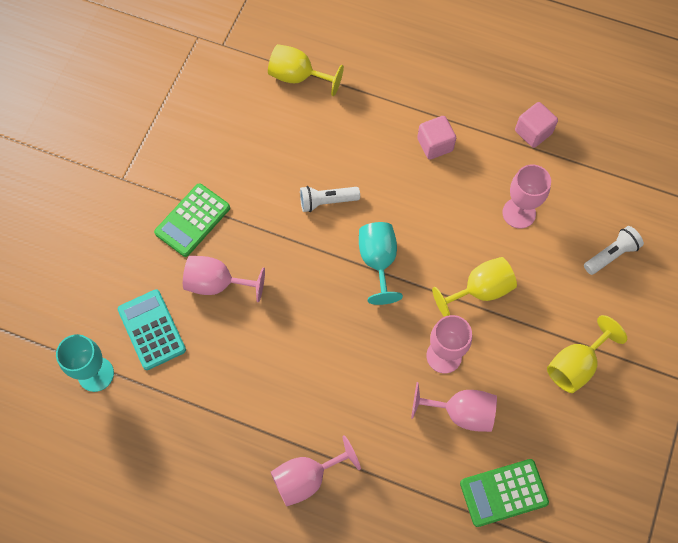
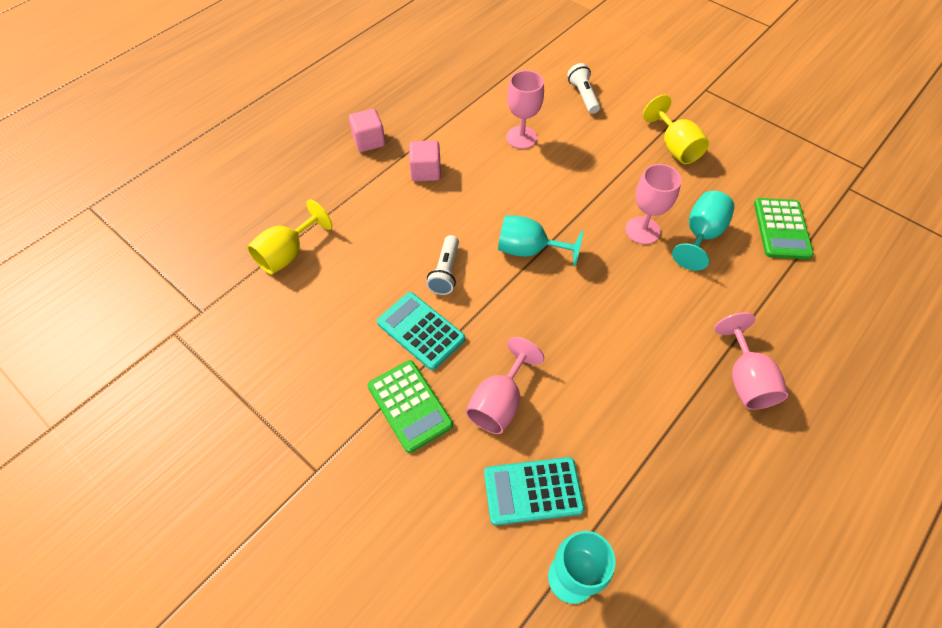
camera: 70 degrees left, 10 degrees down
pink goblet [411,382,497,432] -> turquoise goblet [672,191,735,271]
yellow goblet [432,257,517,317] -> none
pink cube [515,102,558,148] -> pink cube moved to [349,109,385,152]
none -> turquoise calculator [377,292,465,370]

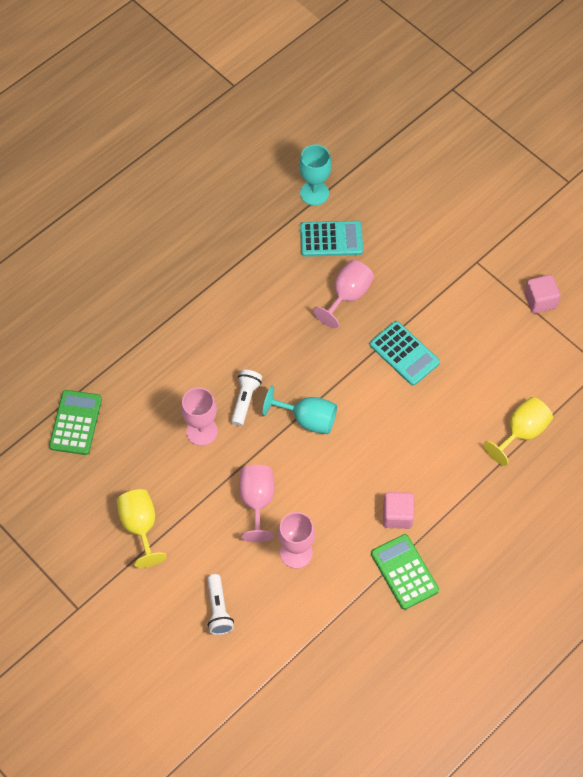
camera: 175 degrees left, 5 degrees up
pink cube [349,109,385,152] -> pink cube moved to [524,275,561,313]
green calculator [367,360,453,453] -> green calculator moved to [371,534,439,610]
white flashlight [426,235,459,295] -> white flashlight moved to [231,370,262,426]
turquoise goblet [672,191,735,271] -> none
pink goblet [714,312,788,410] -> pink goblet moved to [239,465,274,542]

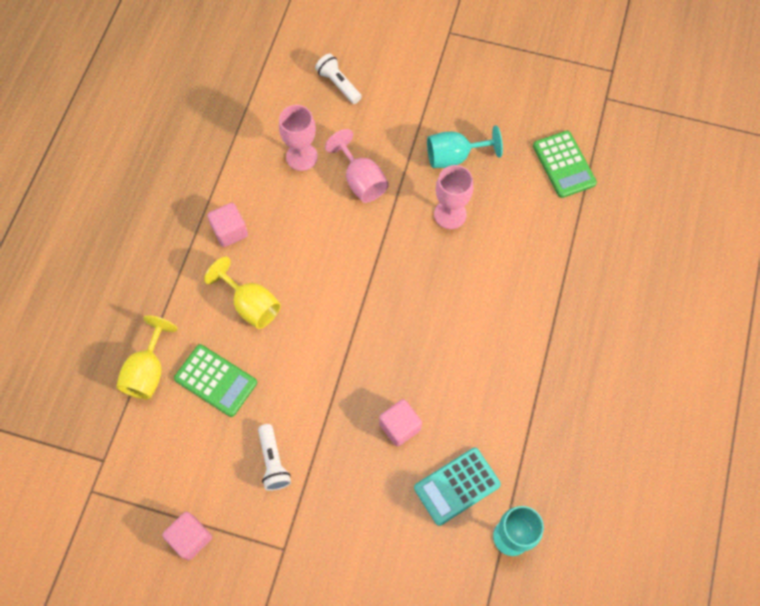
camera: 150 degrees right, 5 degrees up
yellow goblet [117,489,167,568] -> yellow goblet moved to [204,257,281,329]
white flashlight [231,370,262,426] -> white flashlight moved to [258,424,291,491]
turquoise goblet [262,386,337,434] -> turquoise goblet moved to [427,125,503,168]
pink goblet [313,260,374,328] -> pink cube [379,399,422,447]
turquoise calculator [370,321,440,386] -> none
green calculator [371,534,439,610] -> green calculator moved to [174,344,257,417]

